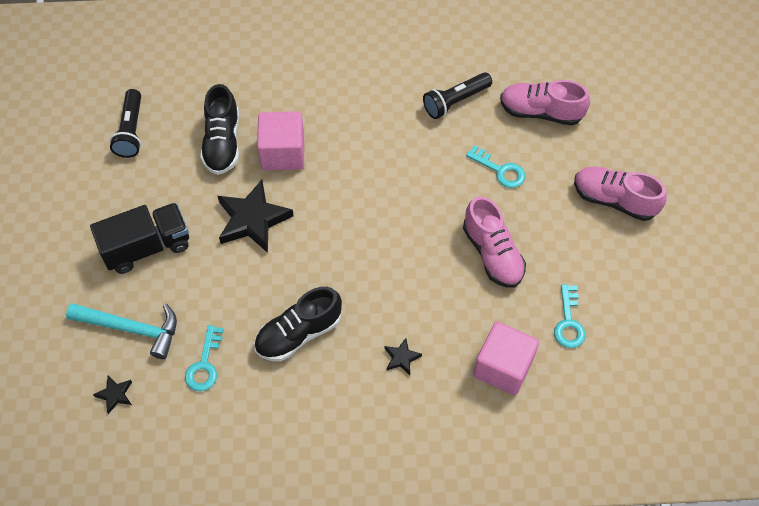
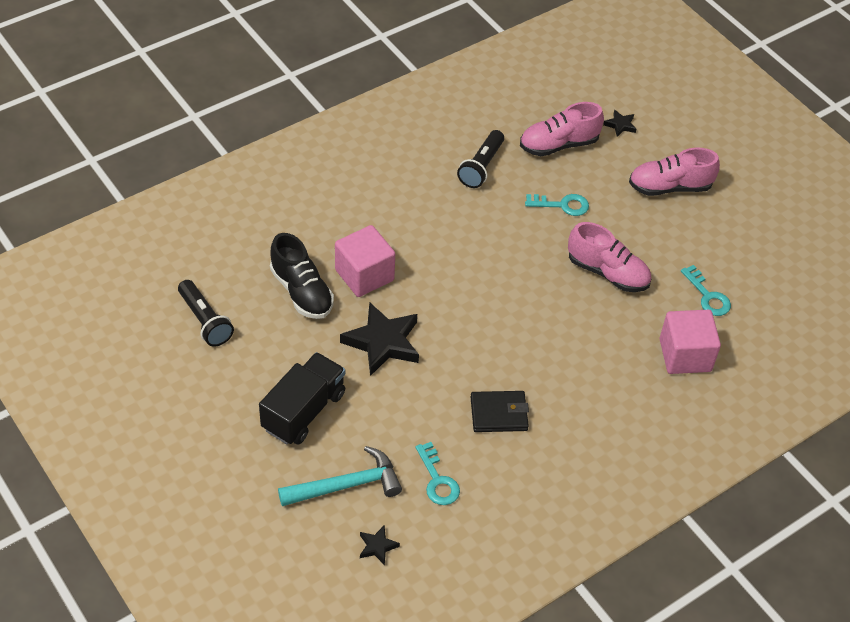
camera: 35 degrees left, 10 degrees down
black shoe [254,287,342,361] -> black wallet [471,391,529,432]
black star [384,338,422,375] -> black star moved to [603,110,636,137]

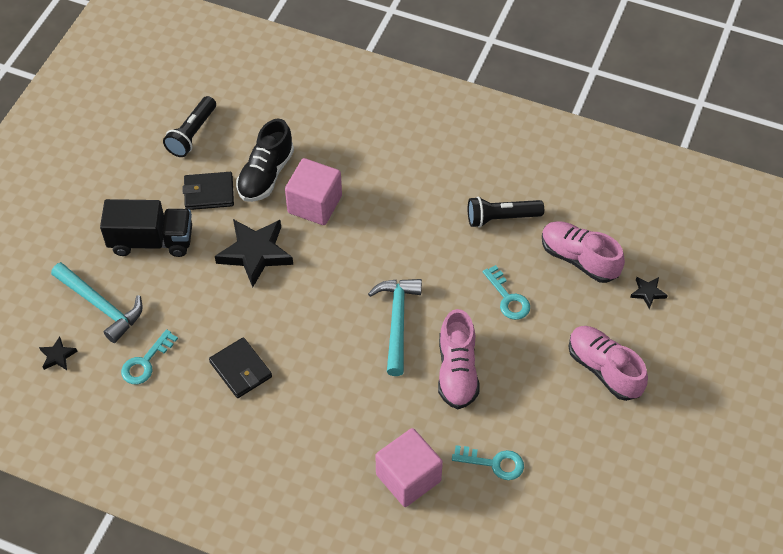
camera: 60 degrees right, 5 degrees up
turquoise key [681,265,731,316] -> turquoise key turned 105 degrees counterclockwise [452,445,524,480]
none -> black wallet [183,172,234,210]
none -> turquoise hammer [368,279,422,376]

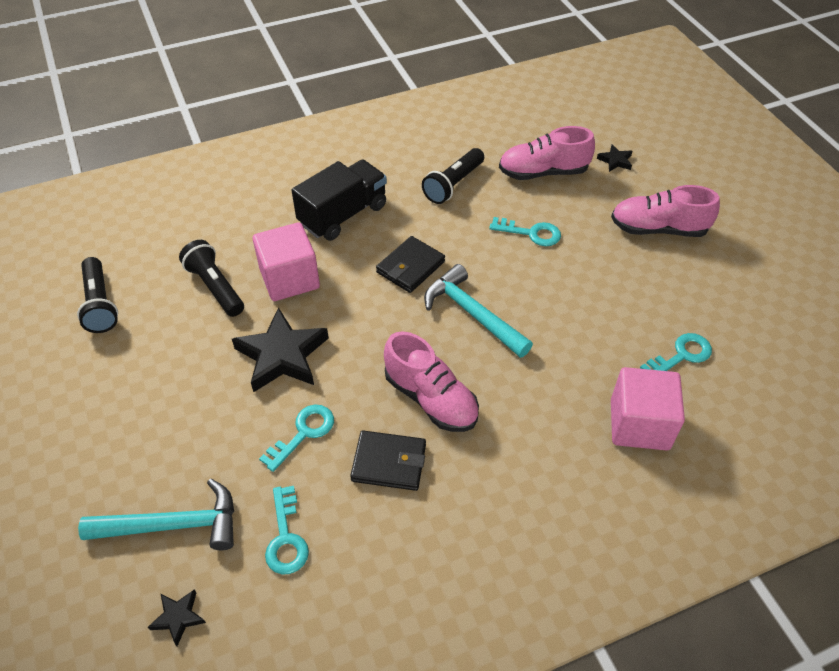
camera: 45 degrees left, 5 degrees down
black truck [100,199,192,257] -> black truck moved to [292,160,387,241]
black wallet [183,172,234,210] -> black wallet moved to [376,236,445,293]
black shoe [236,118,294,202] -> black flashlight [179,240,244,317]
pink shoe [438,309,479,409] -> pink shoe moved to [384,331,479,432]
none -> turquoise key [259,405,334,472]

